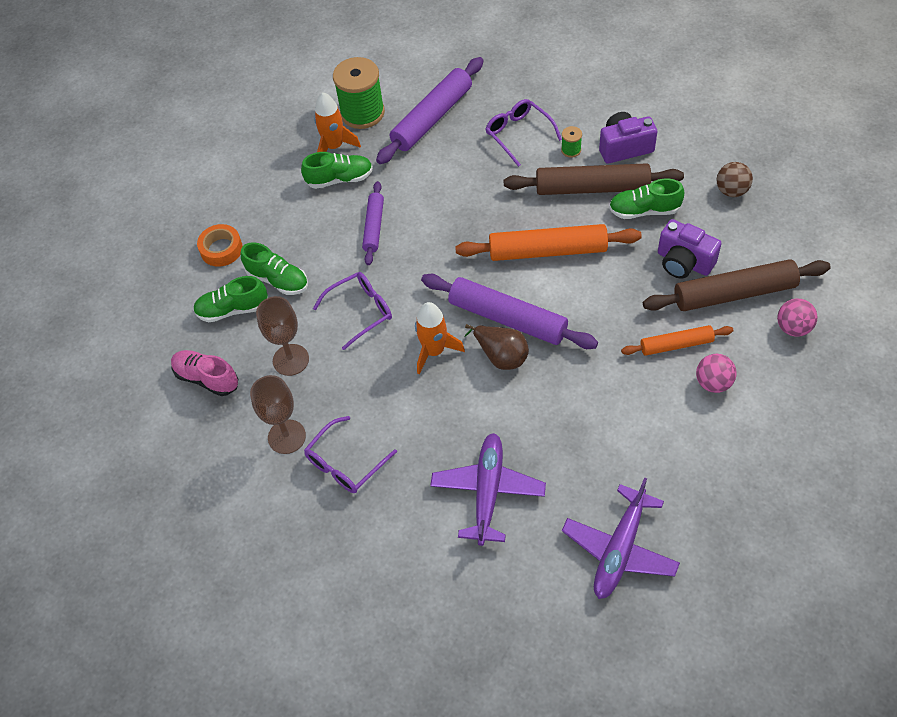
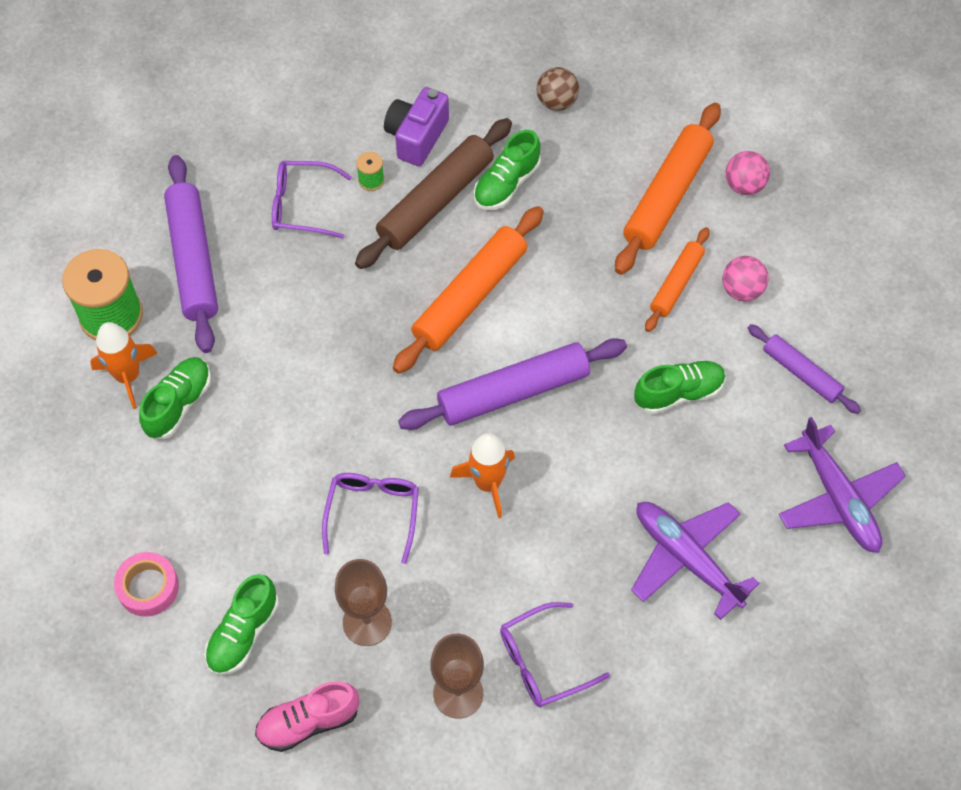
camera: 55 degrees left, 5 degrees up
orange tape [197,224,243,267] -> pink tape [114,552,179,617]
green shoe [240,242,308,295] -> green shoe moved to [634,360,726,414]
purple glasses [304,416,397,493] -> purple glasses turned 75 degrees clockwise [500,602,610,707]
purple rolling pin [362,181,384,265] -> purple rolling pin moved to [748,324,861,414]
brown pear [464,324,529,370] -> none
brown rolling pin [643,259,831,311] -> orange rolling pin [615,103,721,275]
purple camera [658,219,722,279] -> none

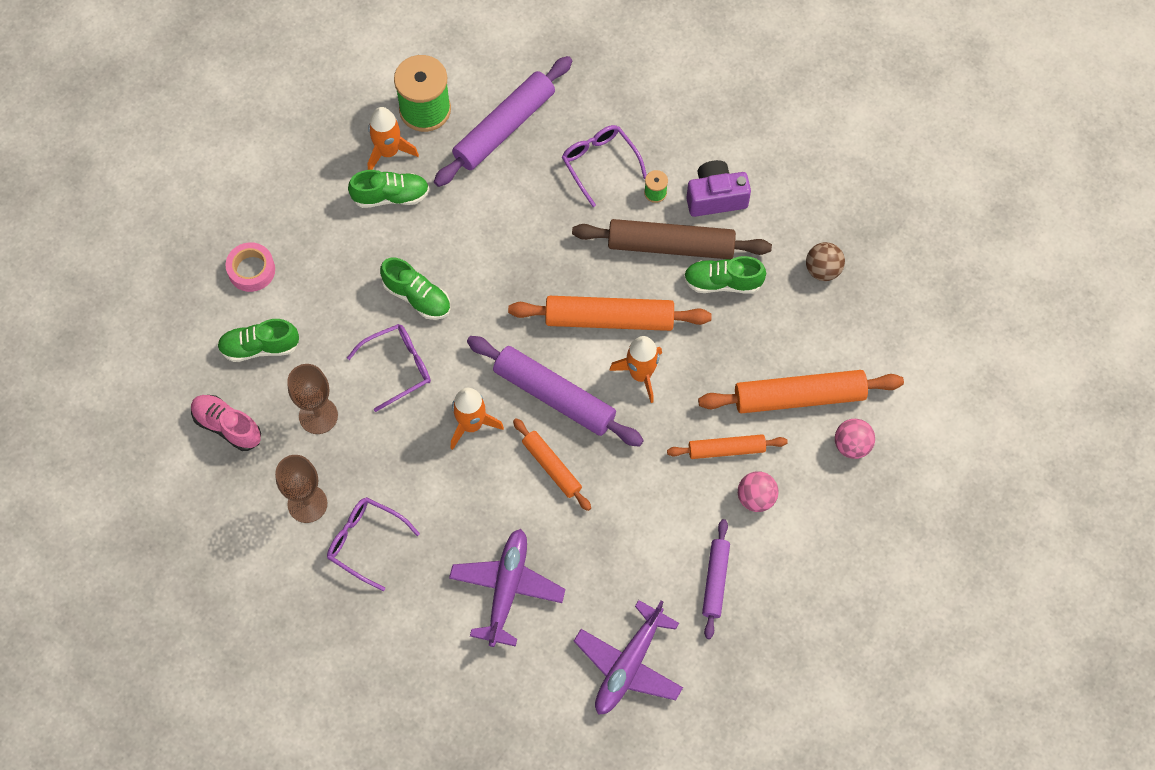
camera: 55 degrees right, 5 degrees up
green shoe [634,360,726,414] -> green shoe moved to [380,258,450,320]
none -> orange rolling pin [513,418,591,511]
none -> orange rocket [609,336,662,403]

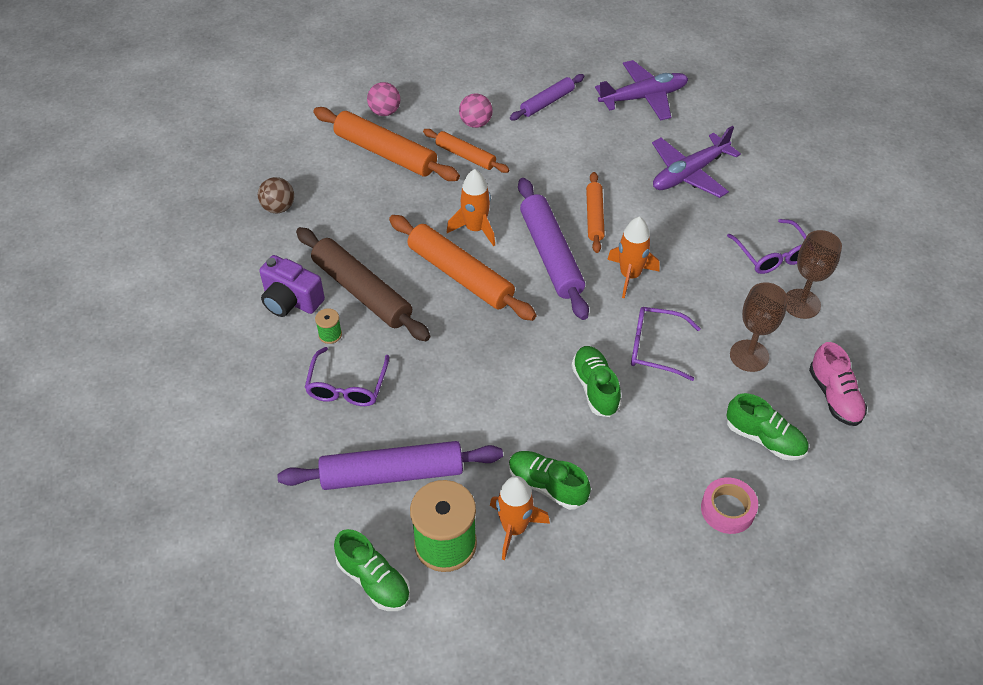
camera: 140 degrees left, 15 degrees down
green shoe [684,256,766,294] -> green shoe moved to [334,529,410,611]

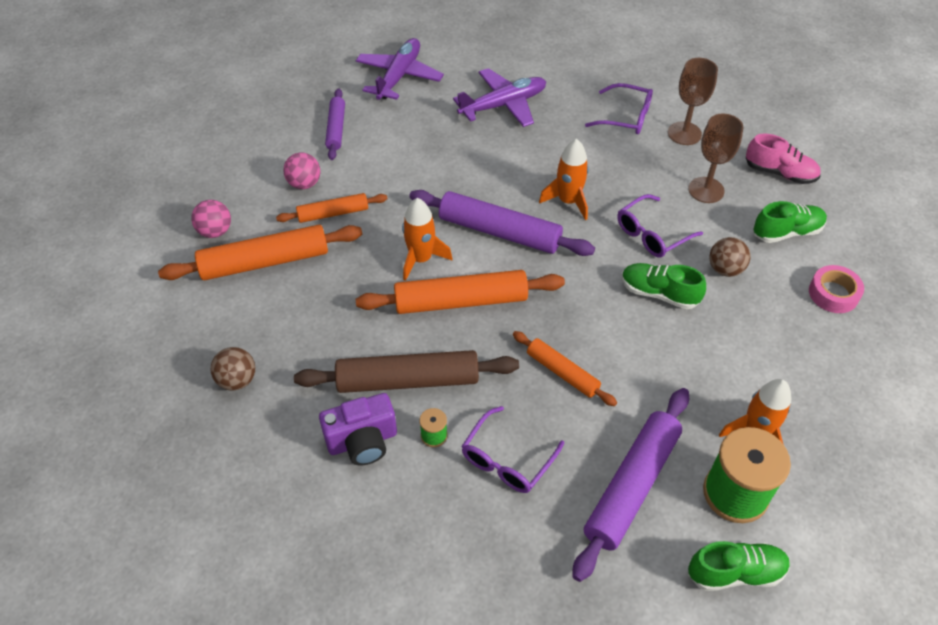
camera: 50 degrees left, 0 degrees up
purple glasses [305,347,389,406] -> purple glasses turned 75 degrees clockwise [461,406,564,493]
green shoe [509,451,591,510] -> none
orange rolling pin [586,172,605,253] -> orange rolling pin moved to [513,331,617,406]
purple plane [652,126,741,198] -> purple plane turned 120 degrees counterclockwise [453,68,546,127]
none -> brown ball [710,237,750,277]

